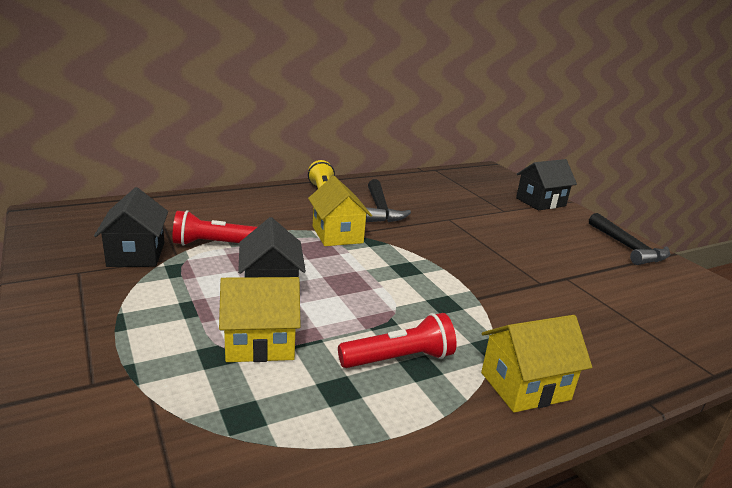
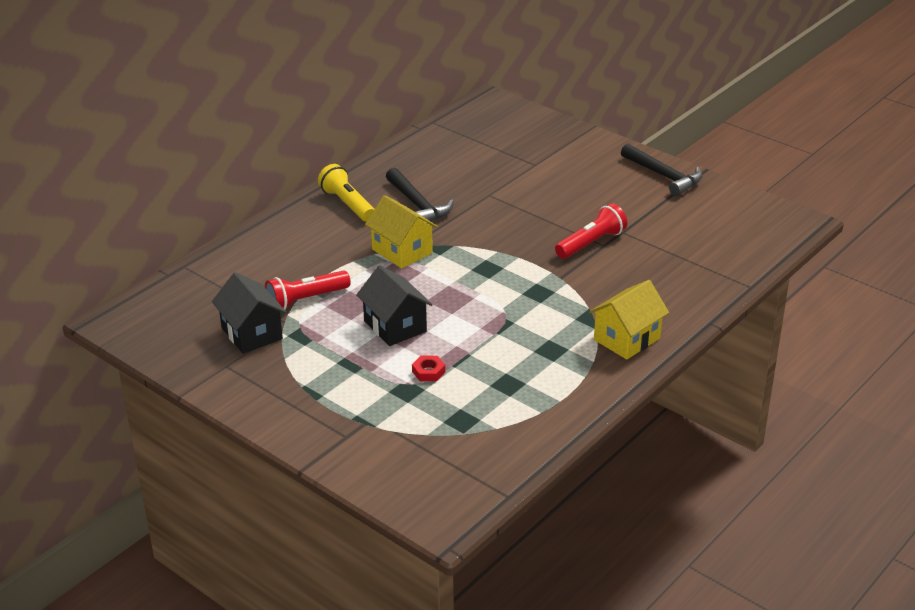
camera: 20 degrees left, 10 degrees up
yellow house [219,277,301,362] -> red nut [412,355,445,381]
red flashlight [338,313,456,368] -> red flashlight moved to [555,203,627,259]
black house [516,159,577,210] -> none

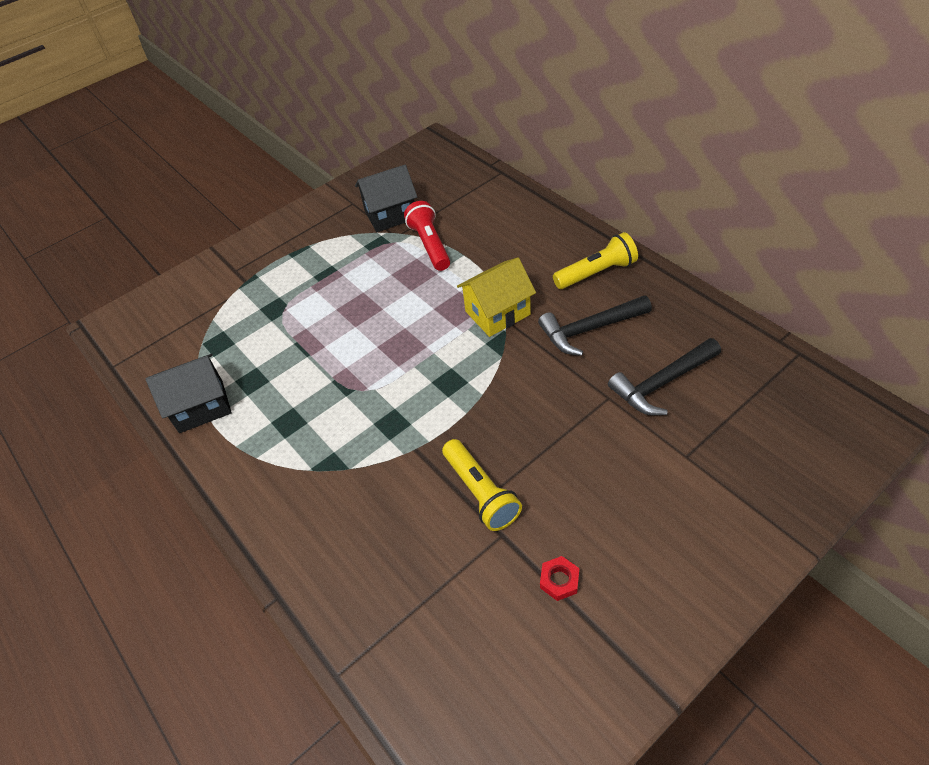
camera: 105 degrees right, 15 degrees up
black house [356,266,433,346] -> black house moved to [146,354,232,433]
red nut [412,355,445,381] -> red nut moved to [540,556,579,601]
red flashlight [555,203,627,259] -> yellow flashlight [442,439,522,531]
yellow house [589,280,669,360] -> none
black hammer [621,144,703,196] -> black hammer moved to [608,338,721,415]

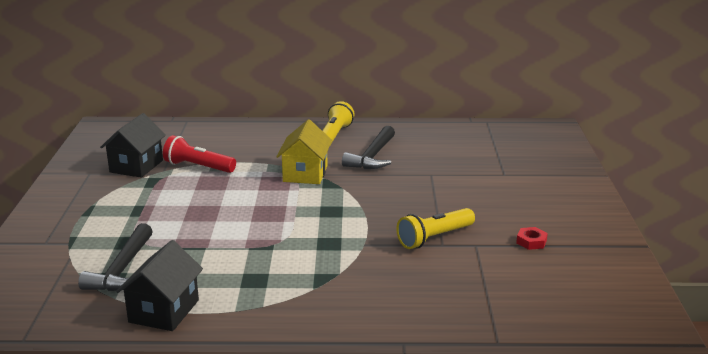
camera: 55 degrees left, 25 degrees down
yellow flashlight [442,439,522,531] -> yellow flashlight turned 135 degrees clockwise [396,208,475,249]
black hammer [608,338,721,415] -> black hammer moved to [78,223,153,291]

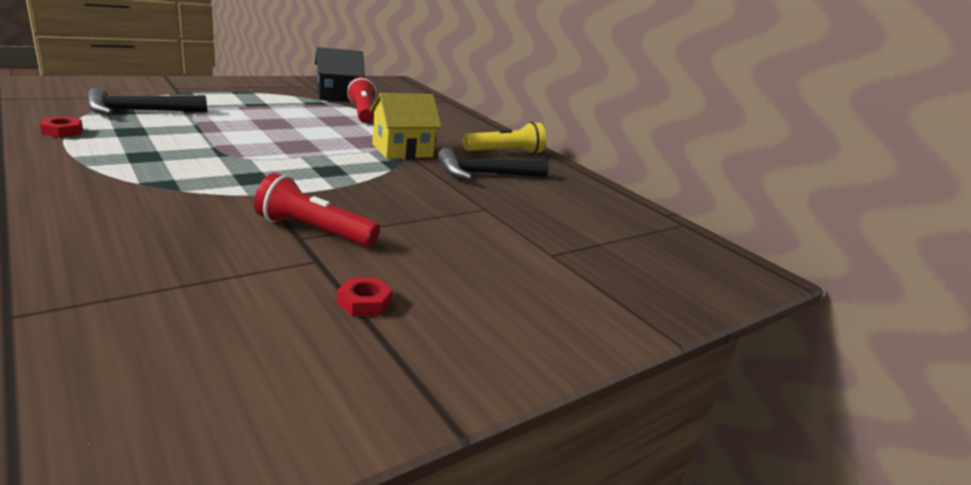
camera: 50 degrees right, 0 degrees up
black house [116,240,203,331] -> red nut [40,116,83,138]
yellow flashlight [396,208,475,249] -> red flashlight [254,173,380,247]

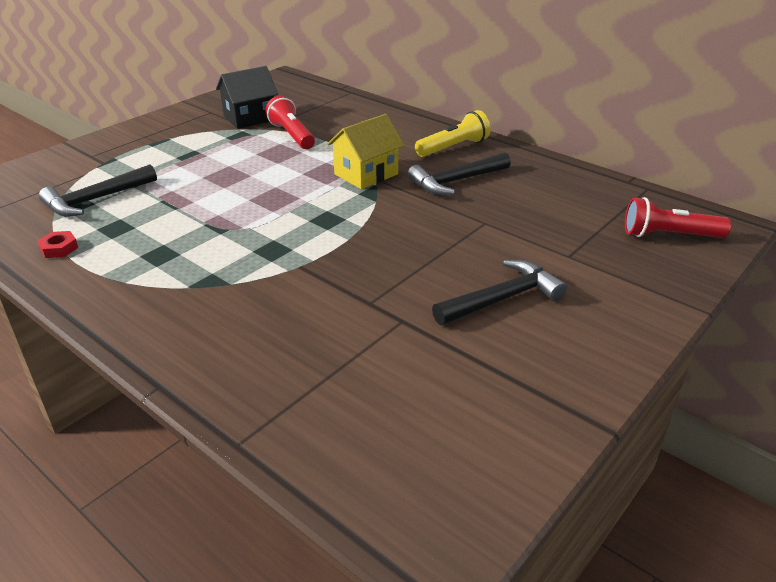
camera: 10 degrees left, 10 degrees up
red flashlight [254,173,380,247] -> red flashlight moved to [625,197,731,238]
red nut [337,277,393,316] -> none
none -> black hammer [432,260,567,325]

